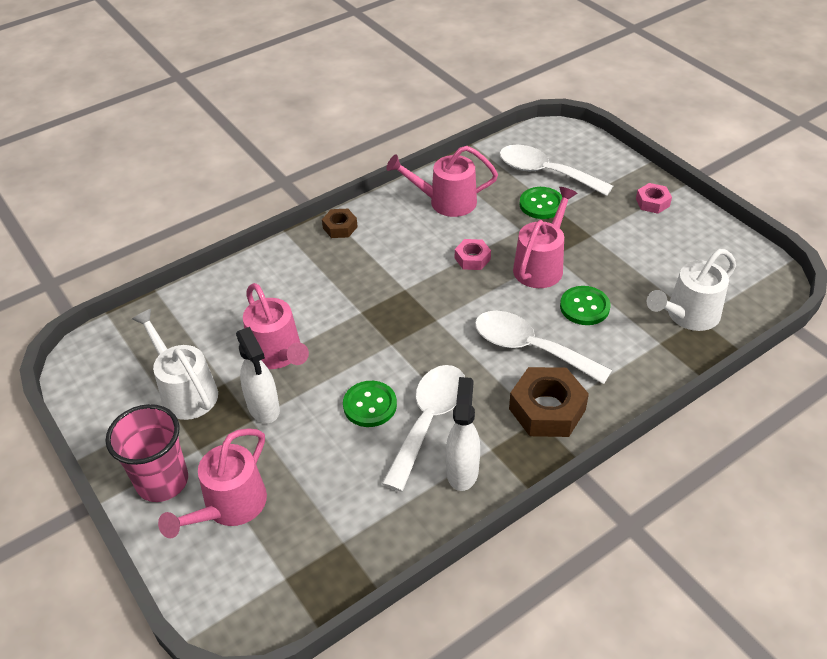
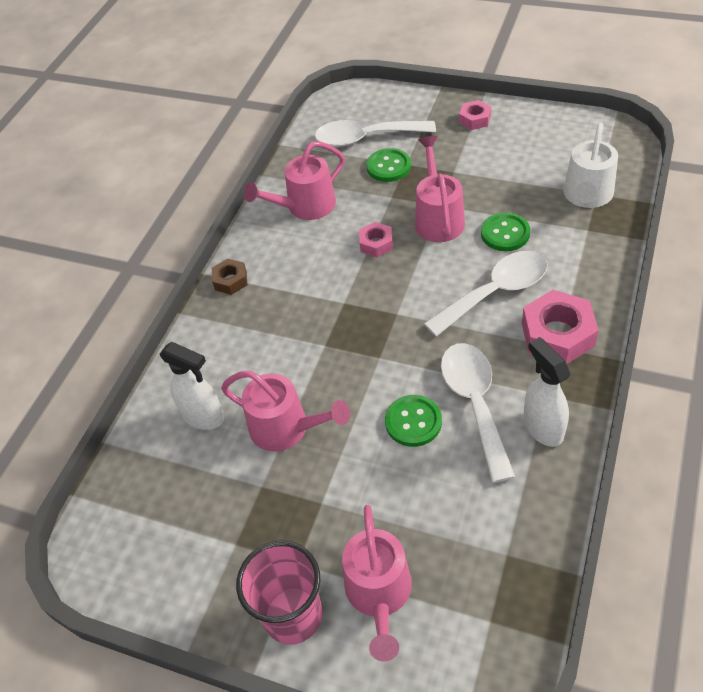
camera: 30 degrees left, 5 degrees up
white watering can [132,309,218,420] -> none
white spray bottle [236,327,280,423] -> white spray bottle moved to [160,342,224,430]
white spoon [475,311,612,384] -> white spoon turned 150 degrees clockwise [424,251,548,337]
brown nut [509,367,589,437] -> pink nut [522,290,599,364]

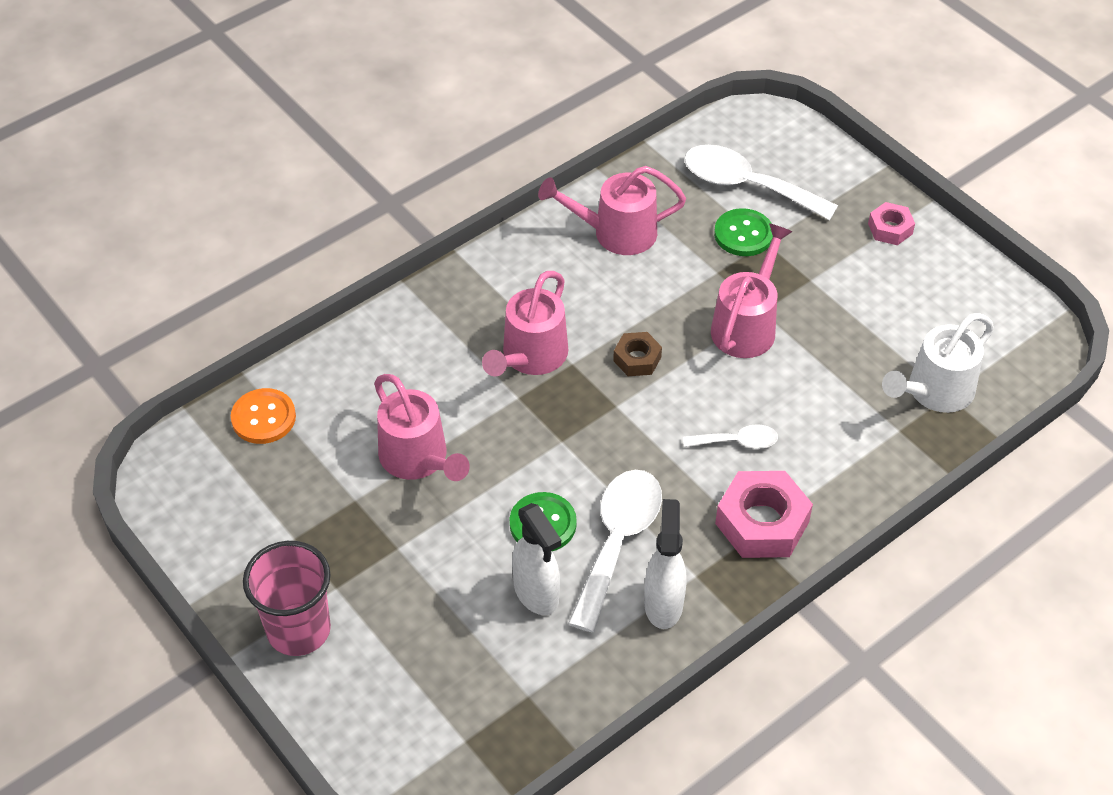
camera: 25 degrees right, 0 degrees up
white spray bottle [160,342,224,430] -> white spray bottle moved to [512,503,561,615]
brown nut [212,259,247,295] -> brown nut moved to [613,332,662,376]
pink watering can [342,505,412,661] -> pink watering can moved to [482,271,568,376]
pink nut [359,222,393,257] -> none
white spoon [424,251,548,337] -> white spoon [683,424,778,449], size x0.52
green button [481,212,530,251] -> none
none -> orange button [231,388,296,444]

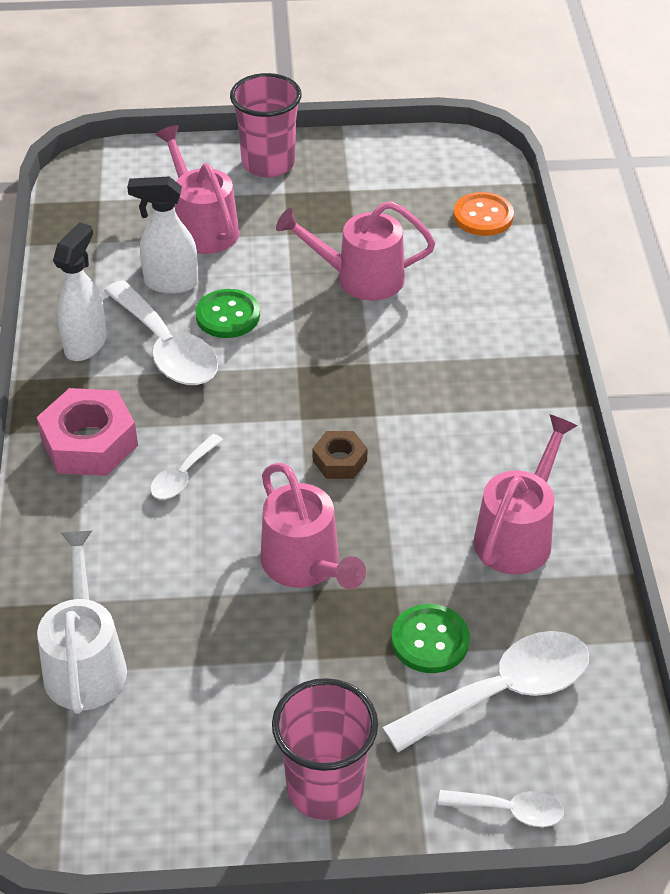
camera: 125 degrees right, 5 degrees down
pink watering can [482,271,568,376] -> pink watering can moved to [155,125,239,254]
white spray bottle [644,499,687,629] -> white spray bottle turned 105 degrees counterclockwise [53,222,107,361]
pink nut [868,202,915,245] -> pink cup [272,678,378,820]
none -> white spoon [438,790,564,827]

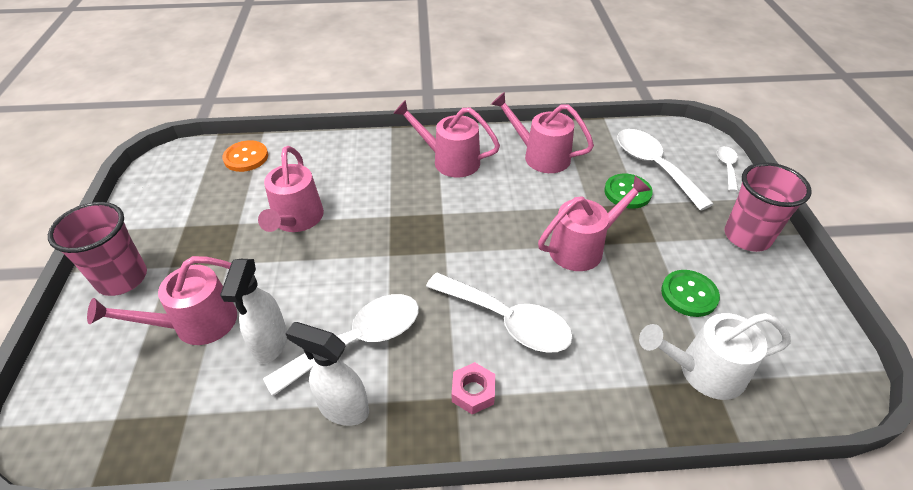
camera: 90 degrees left, 0 degrees up
pink nut [37,388,138,476] -> pink nut [452,362,495,415], size x0.55
white spoon [150,434,223,499] -> white spoon [426,273,573,353], size x1.92
green button [195,289,260,338] -> green button moved to [661,270,720,317]
brown nut [312,431,368,479] -> none
none -> pink watering can [393,100,500,178]

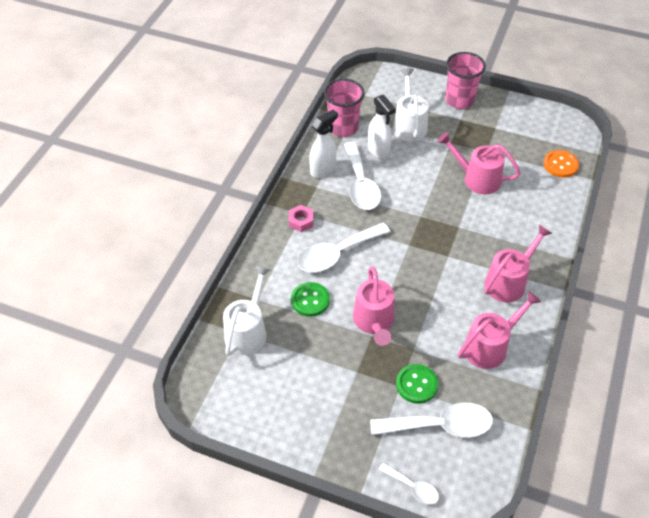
camera: 115 degrees right, 5 degrees up
pink watering can [87,256,237,345] -> white watering can [393,69,428,142]
white spray bottle [220,259,287,364] -> white spray bottle turned 150 degrees counterclockwise [368,94,396,159]
green button [661,270,720,317] -> green button moved to [291,282,330,317]
pink cup [724,162,812,252] -> pink cup moved to [324,79,365,137]

